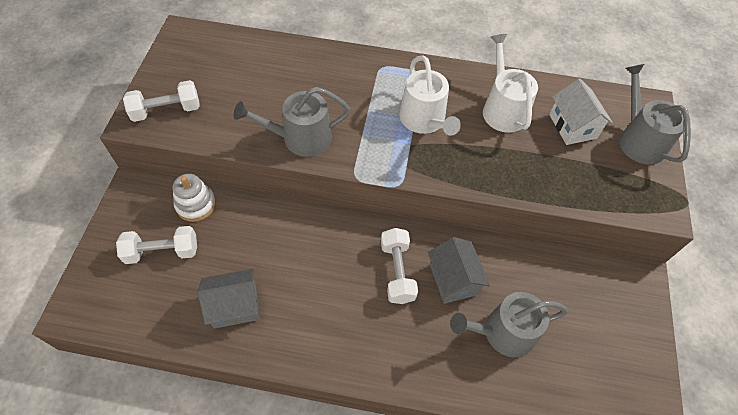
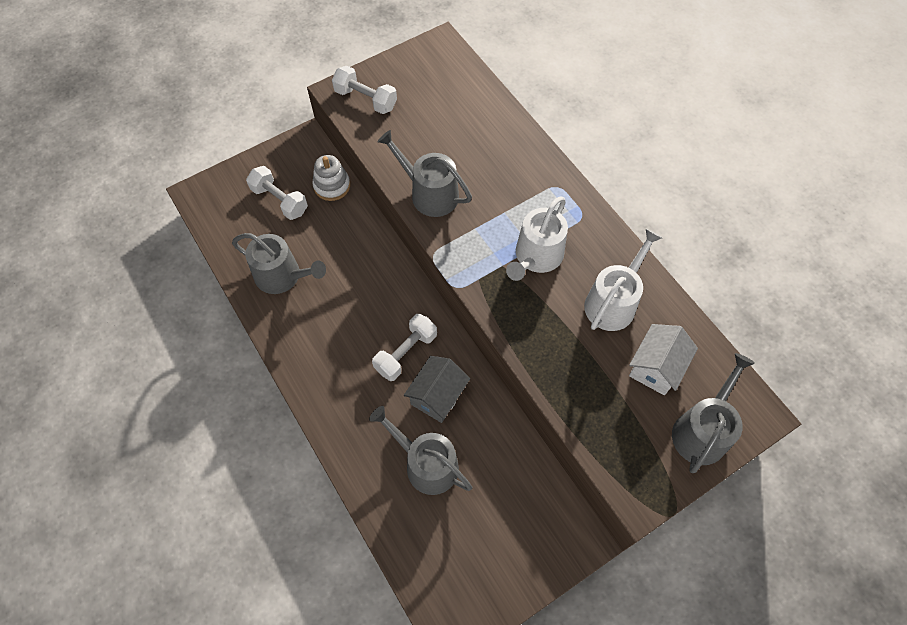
camera: 50 degrees right, 5 degrees up
grey house [198,269,260,329] -> grey watering can [232,233,326,294]

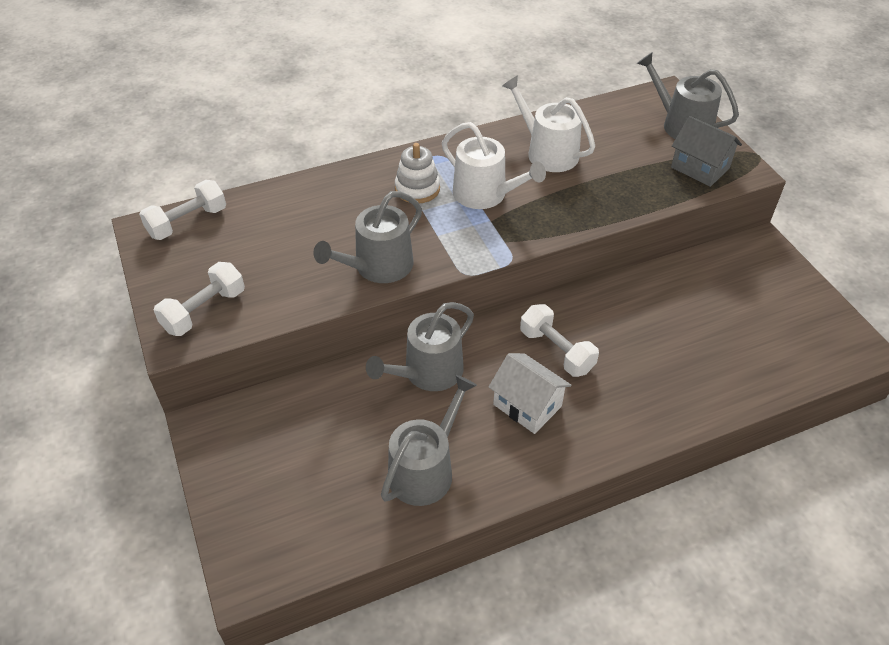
camera: 80 degrees left, 15 degrees down
white dumbbell [246,166,308,220] -> white dumbbell moved to [139,180,226,240]
white stacking toy [312,155,350,201] -> white stacking toy moved to [395,143,440,203]
grey watering can [369,406,472,495] -> grey watering can moved to [366,302,474,391]
grey house [404,356,470,423] -> grey house moved to [671,116,742,187]
white house [629,324,698,395] -> white house moved to [489,353,571,434]

